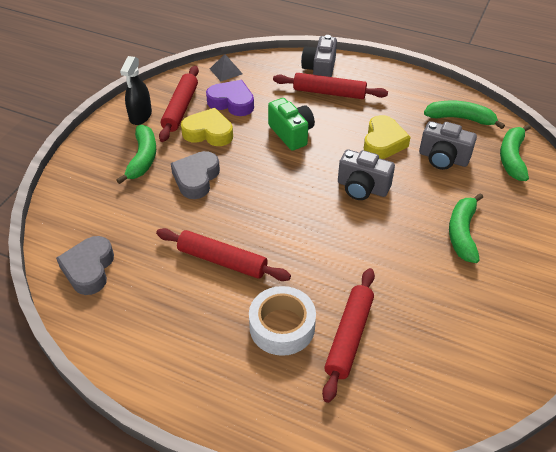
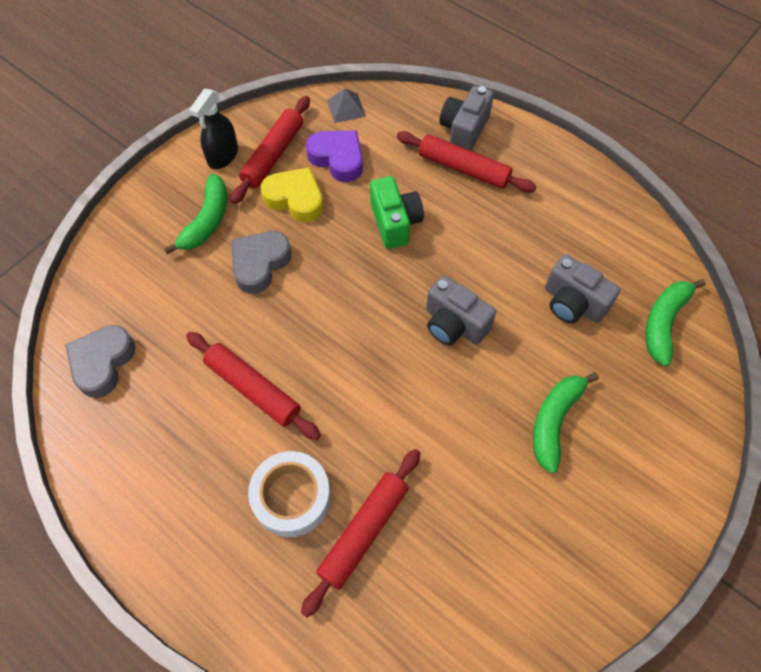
camera: 15 degrees right, 15 degrees up
yellow heart [364,115,411,159] -> none
green banana [424,101,505,129] -> none

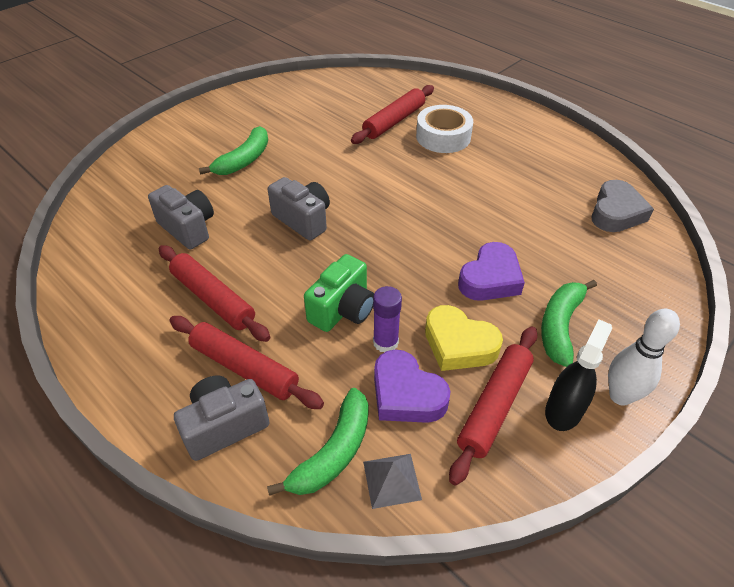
camera: 175 degrees left, 15 degrees down
red rolling pin [186,332,321,440] -> red rolling pin moved to [159,245,271,342]
grey heart [231,231,291,294] -> purple heart [458,242,525,301]
green camera [370,176,424,249] -> green camera turned 135 degrees counterclockwise [304,254,374,332]
grey camera [439,86,494,151] -> grey camera turned 150 degrees counterclockwise [174,375,269,461]
green banana [645,279,706,366] -> green banana moved to [267,388,369,496]
none -> purple glue stick [373,286,402,352]
none -> white bowling pin [608,308,680,406]

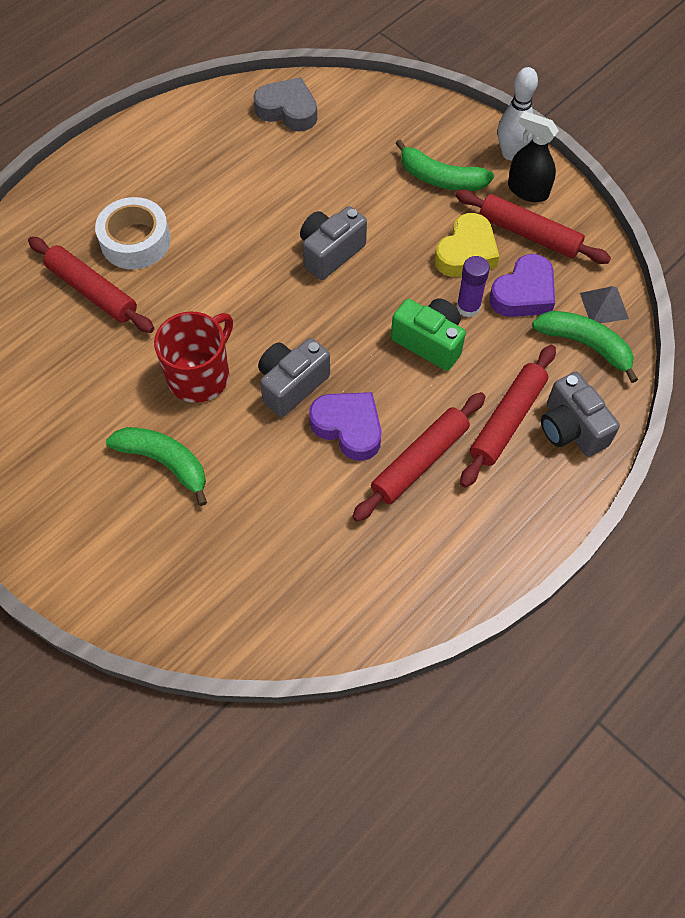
camera: 90 degrees left, 15 degrees up
grey camera [148,185,214,250] -> grey camera moved to [300,206,367,280]
purple heart [458,242,525,301] -> purple heart moved to [309,392,381,461]
none -> red mug [154,312,233,403]

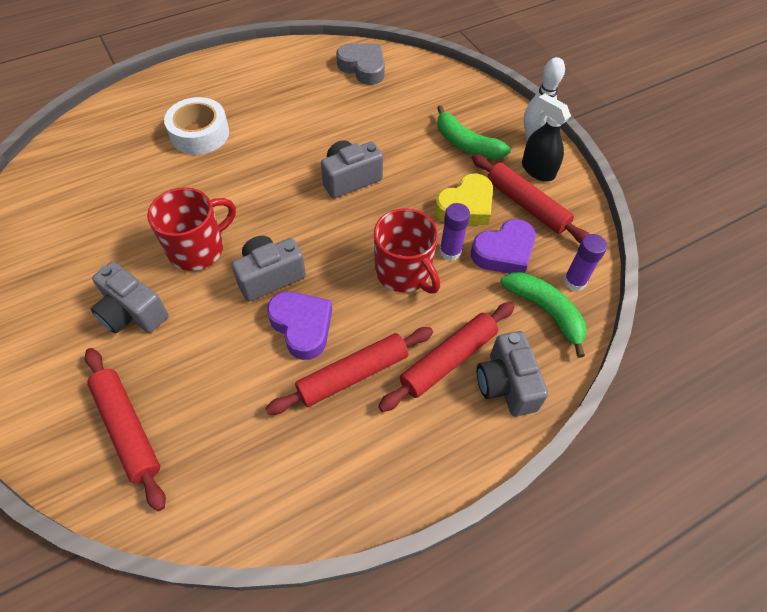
camera: 15 degrees right, 5 degrees down
red rolling pin [28,237,154,333] -> red rolling pin moved to [85,348,166,511]
green banana [106,427,207,506] -> grey camera [91,262,168,333]
green camera [391,299,466,371] -> red mug [374,208,440,294]
grey pyramid [580,286,629,323] -> purple glue stick [564,234,607,291]

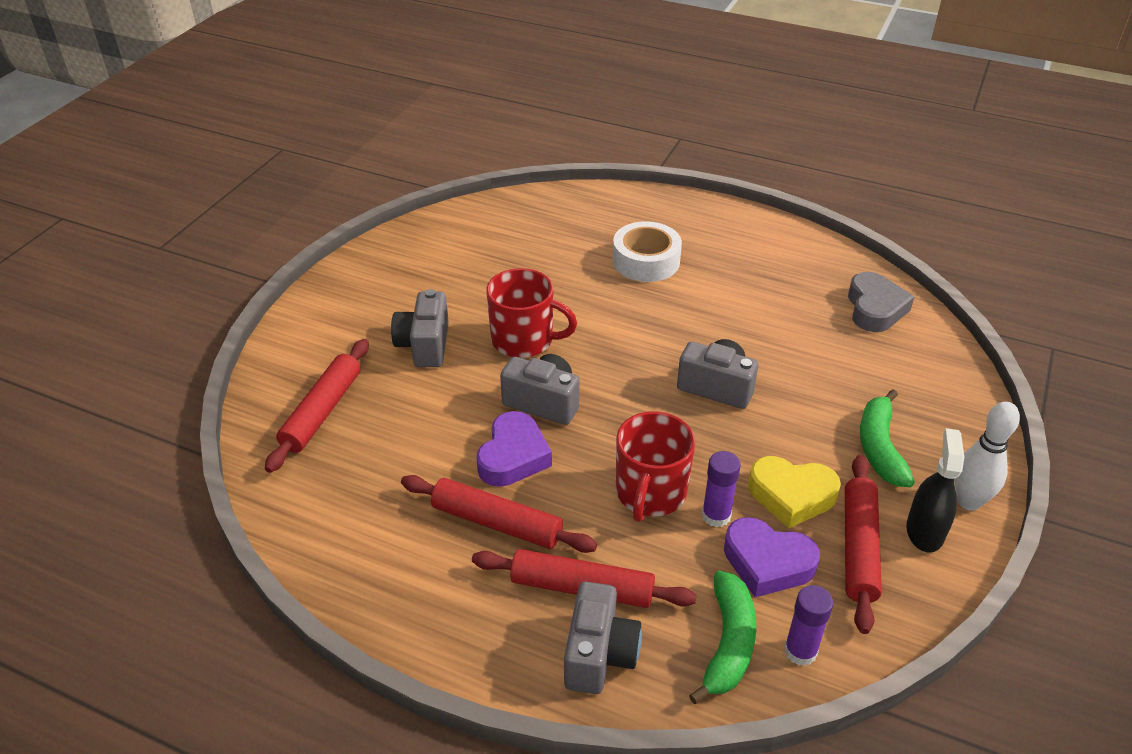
camera: 55 degrees right, 15 degrees down
grey camera [477,331,548,417] -> grey camera turned 150 degrees clockwise [564,582,642,694]

